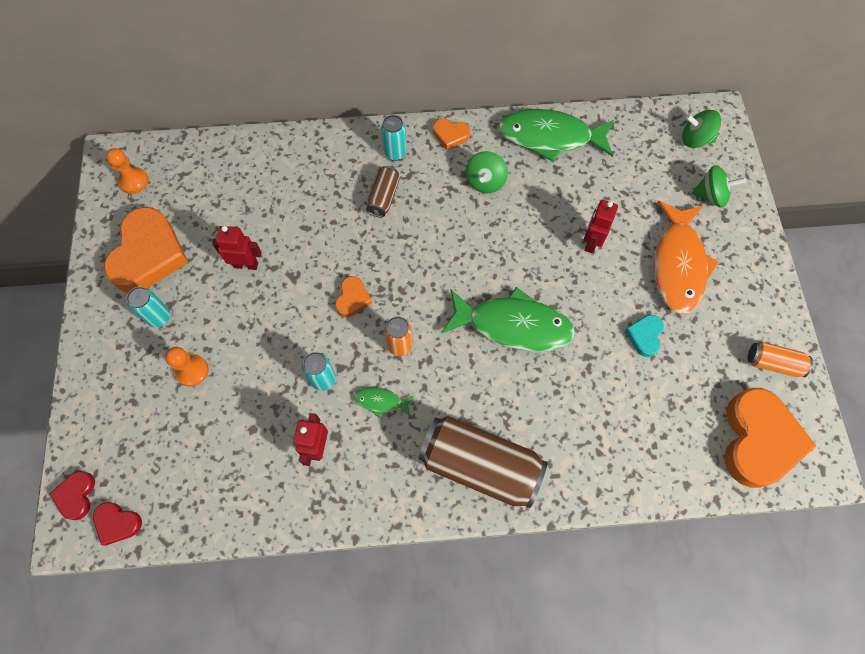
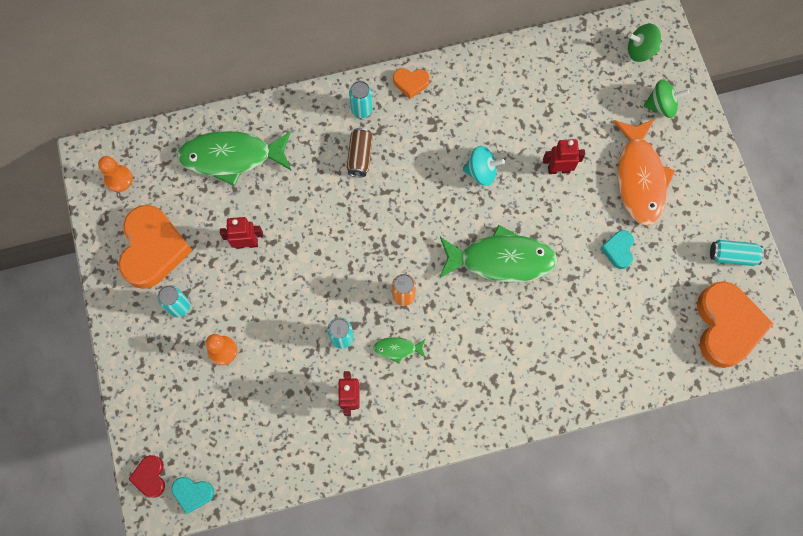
camera: 10 degrees left, 5 degrees up
red heart [93,502,142,546] -> turquoise heart [172,477,214,514]
orange heart [335,276,372,317] -> none
brown can [418,416,548,508] -> none
green spinning top [466,151,508,193] -> none
green fish [498,109,614,162] -> green fish moved to [177,131,292,186]
red robot [584,200,618,253] -> red robot turned 75 degrees clockwise [543,139,585,174]
orange can [748,341,813,377] -> turquoise can [710,240,764,266]
none -> turquoise spinning top [463,146,505,186]

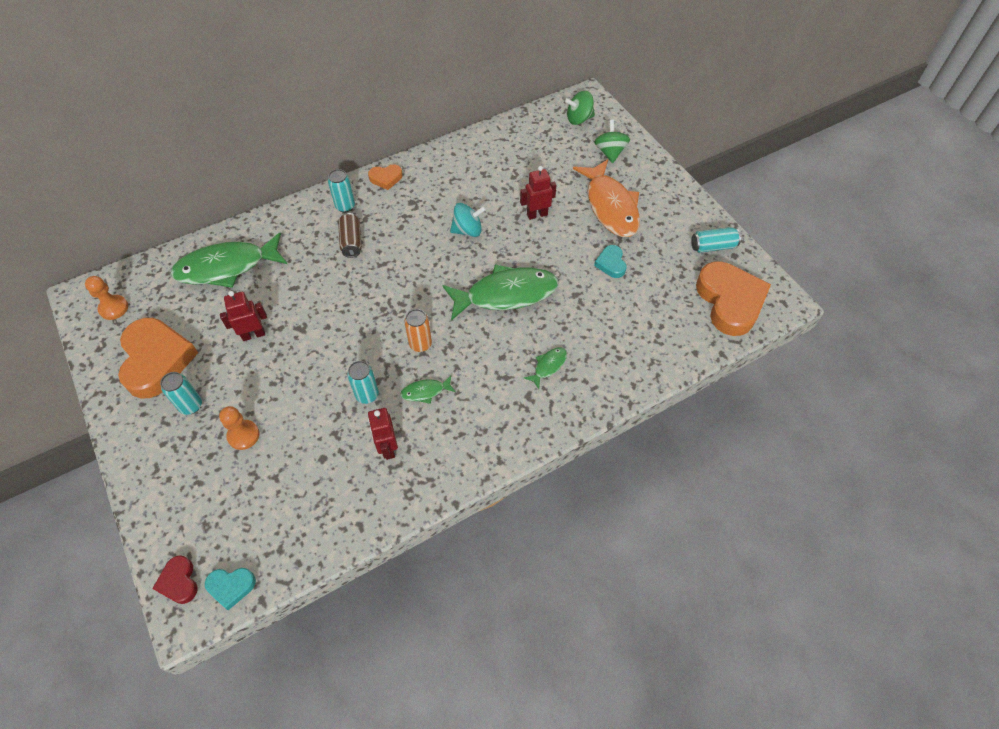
camera: 15 degrees left, 15 degrees down
green spinning top [644,79,689,118] -> green spinning top turned 75 degrees counterclockwise [594,120,630,163]
none -> green fish [524,347,567,389]

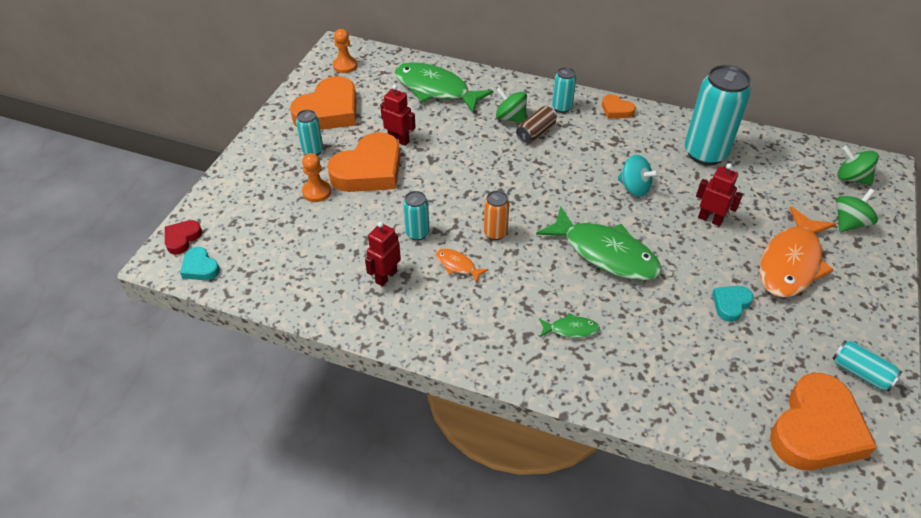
camera: 50 degrees right, 10 degrees down
green fish [400,376,456,404] -> orange fish [436,248,489,283]
none -> orange heart [327,132,400,192]
none -> green spinning top [496,87,527,123]
none -> turquoise can [685,65,751,165]

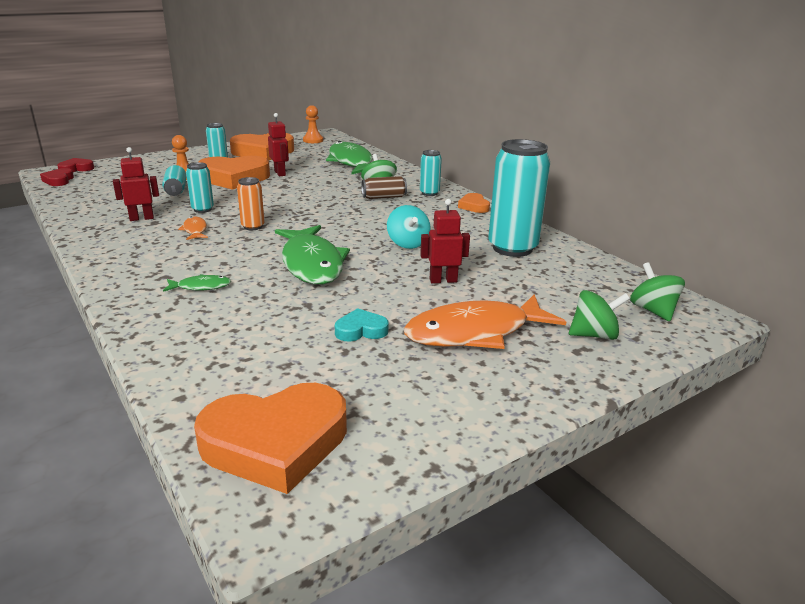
camera: 35 degrees right, 20 degrees down
turquoise heart [180,247,220,280] -> red heart [40,168,74,186]
green fish [539,313,600,338] -> green fish turned 45 degrees counterclockwise [163,274,231,292]
red robot [696,163,743,226] -> red robot turned 75 degrees counterclockwise [420,199,470,283]
turquoise can [832,340,902,392] -> turquoise can moved to [162,165,186,196]

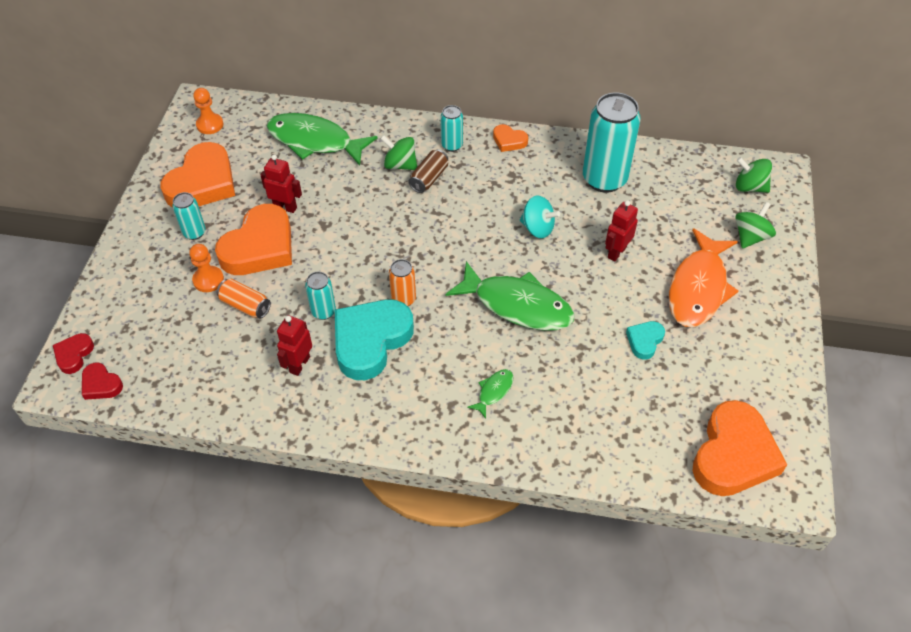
camera: 45 degrees left, 25 degrees up
turquoise can [162,165,186,196] -> orange can [217,279,271,319]
orange fish [178,217,208,240] -> turquoise heart [335,300,414,380]

